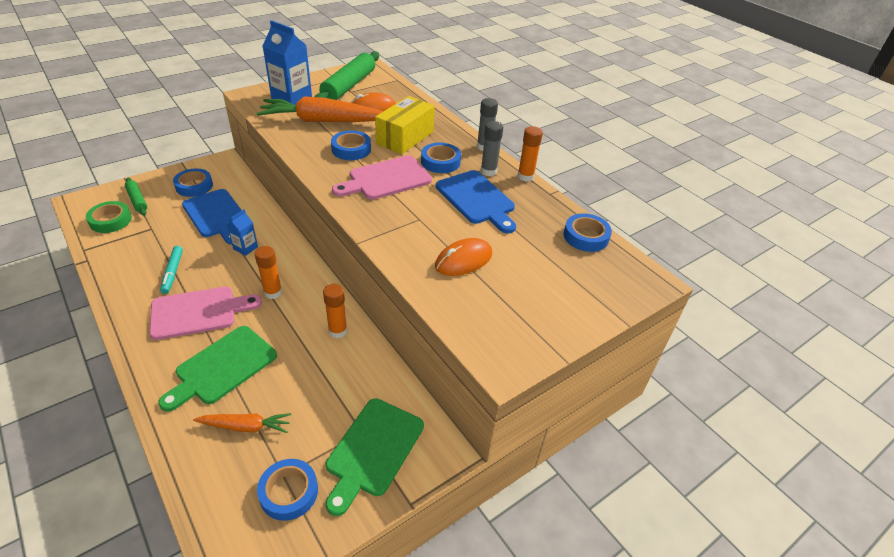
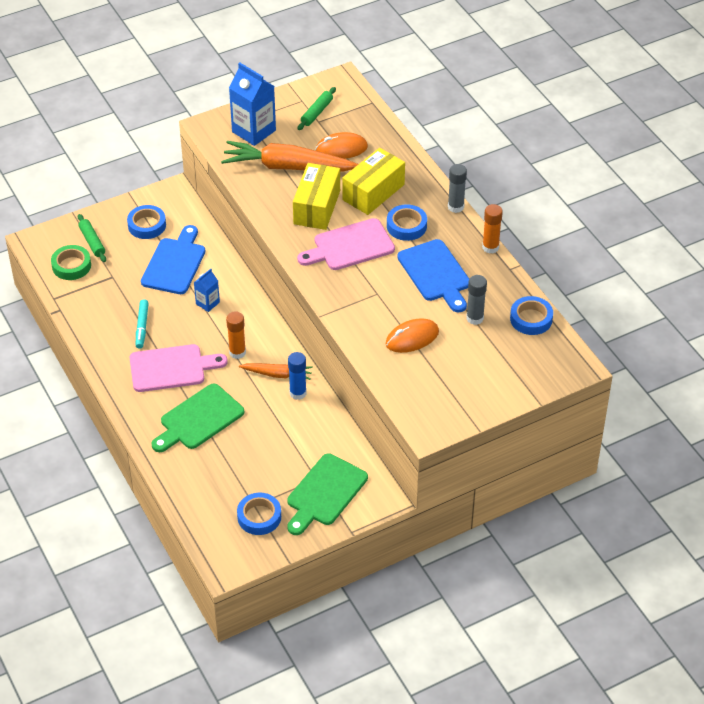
camera: 10 degrees right, 5 degrees up
blue cutting board [182,189,242,245] -> blue cutting board turned 135 degrees counterclockwise [141,225,205,294]
orange carrot [193,413,291,433] -> orange carrot moved to [239,363,313,380]
green rolling pin [314,51,379,100] -> green rolling pin [298,87,336,130], size x0.51
orange glue stick [323,284,347,338] -> blue glue stick [288,352,307,400]
blue tape [331,130,371,160] -> yellow box [293,163,340,230]
grey glue stick [481,121,503,176] -> grey glue stick moved to [466,275,487,325]

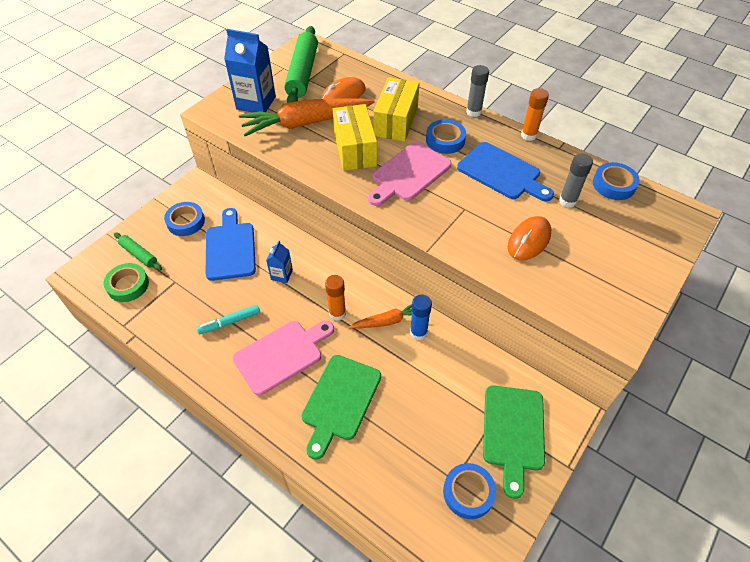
camera: 25 degrees left, 5 degrees up
turquoise marker [136,299,149,349] -> turquoise marker turned 90 degrees clockwise [197,305,260,334]
green rolling pin [298,87,336,130] -> green rolling pin [284,26,318,103], size x1.95

